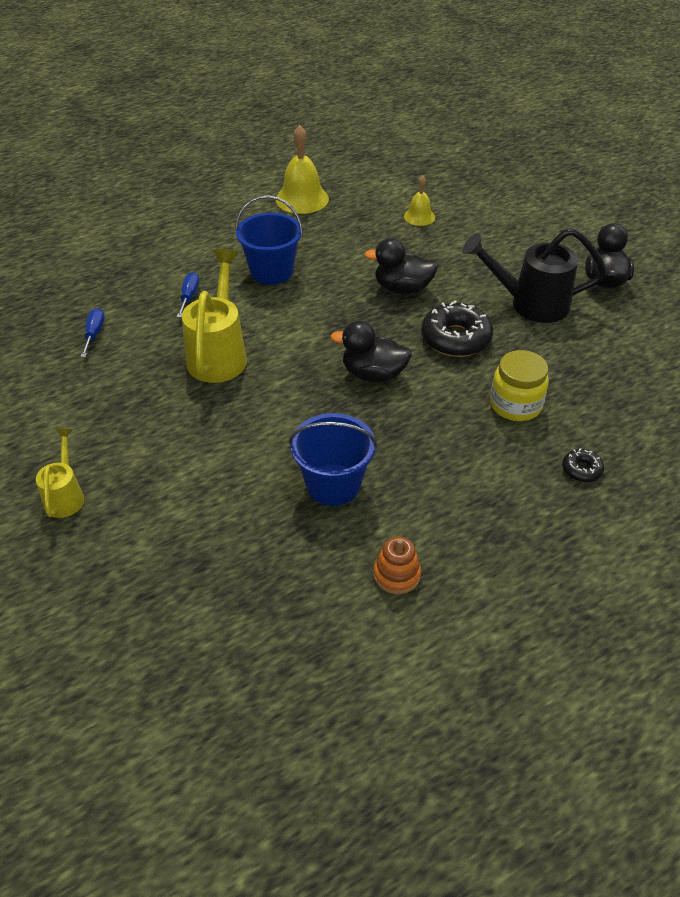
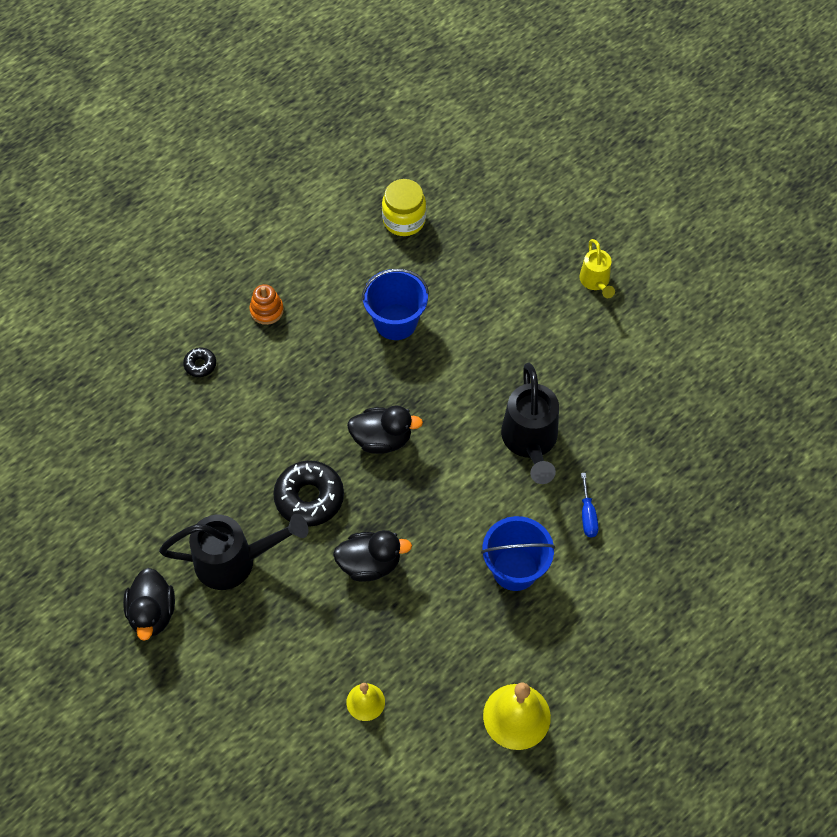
camera: 170 degrees right, 15 degrees up
blue screwdriver [80,308,105,357] -> none
yellow watering can [182,249,247,383] -> black watering can [501,363,559,484]
orange stacking toy [374,536,421,594] -> orange stacking toy moved to [249,284,284,325]
yellow jar [490,350,549,421] -> yellow jar moved to [382,179,426,236]

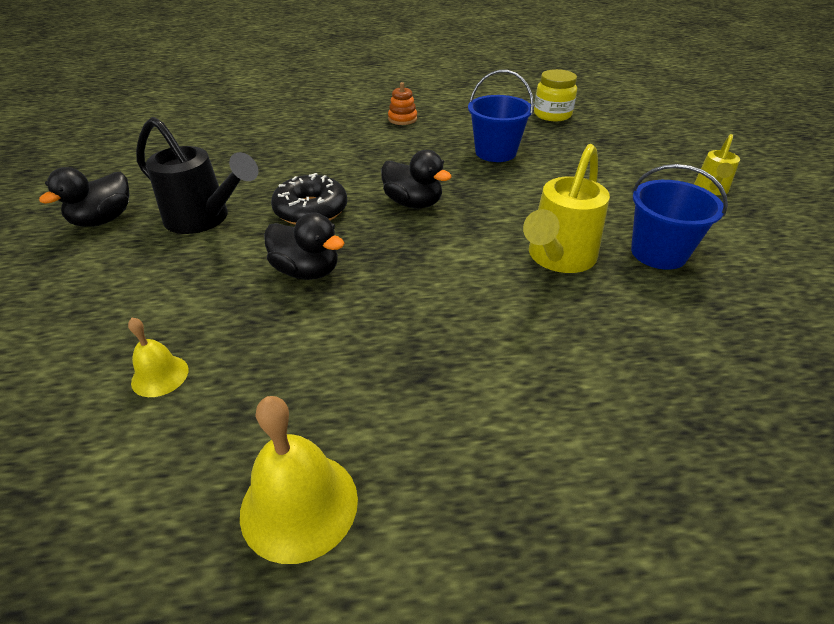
camera: 35 degrees right, 20 degrees down
black donut [183,347,216,377] -> none
blue bucket [481,516,555,591] -> blue bucket moved to [631,164,728,270]
black watering can [501,363,559,484] -> yellow watering can [523,144,610,273]
blue screwdriver [581,473,599,538] -> none

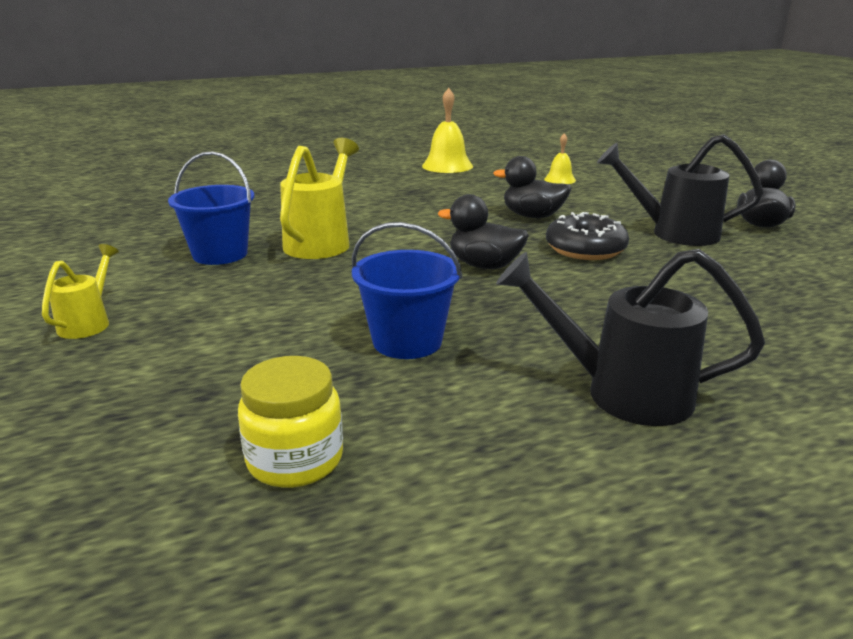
camera: 165 degrees right, 15 degrees down
orange stacking toy [388,82,417,125] -> black watering can [496,249,765,426]

